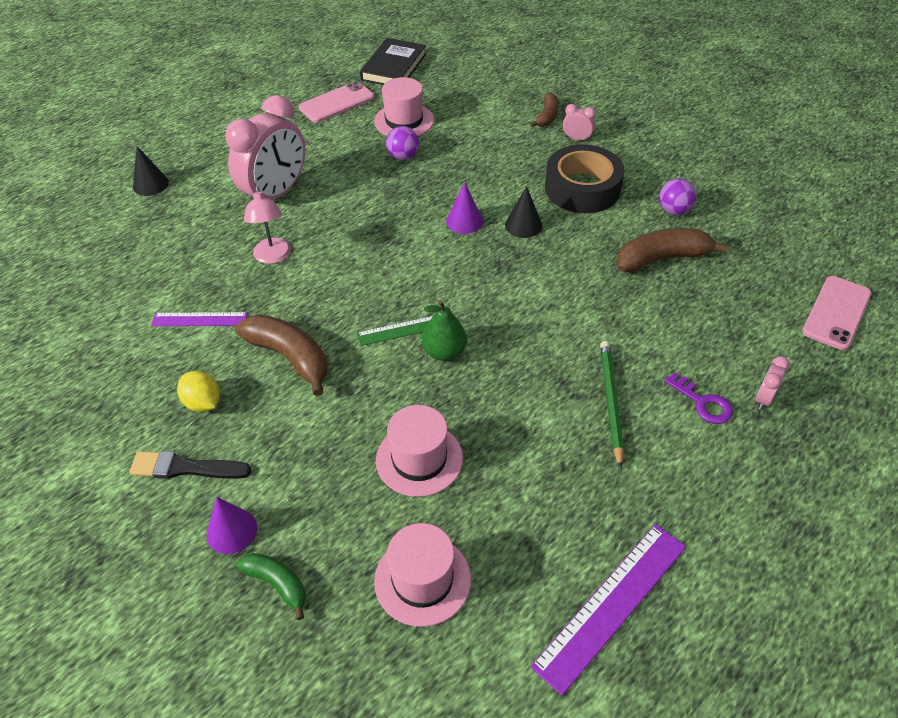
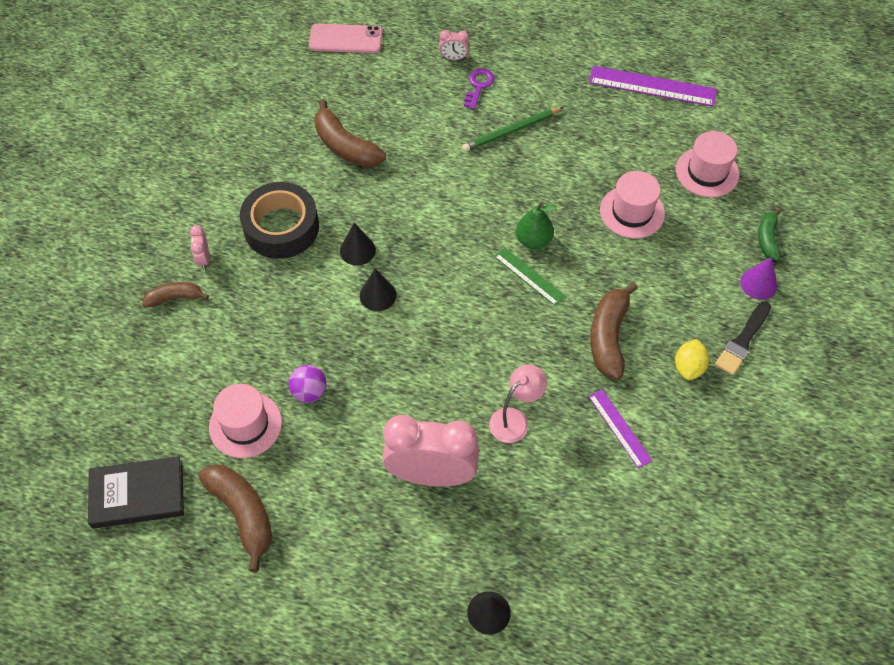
camera: 120 degrees left, 10 degrees up
black brush [129,451,251,479] -> black brush turned 60 degrees clockwise [715,301,771,375]
pink phone [299,81,374,123] -> brown banana [198,464,272,572]
purple cone [446,182,483,234] -> black cone [360,269,396,311]
purple ball [659,178,697,215] -> none

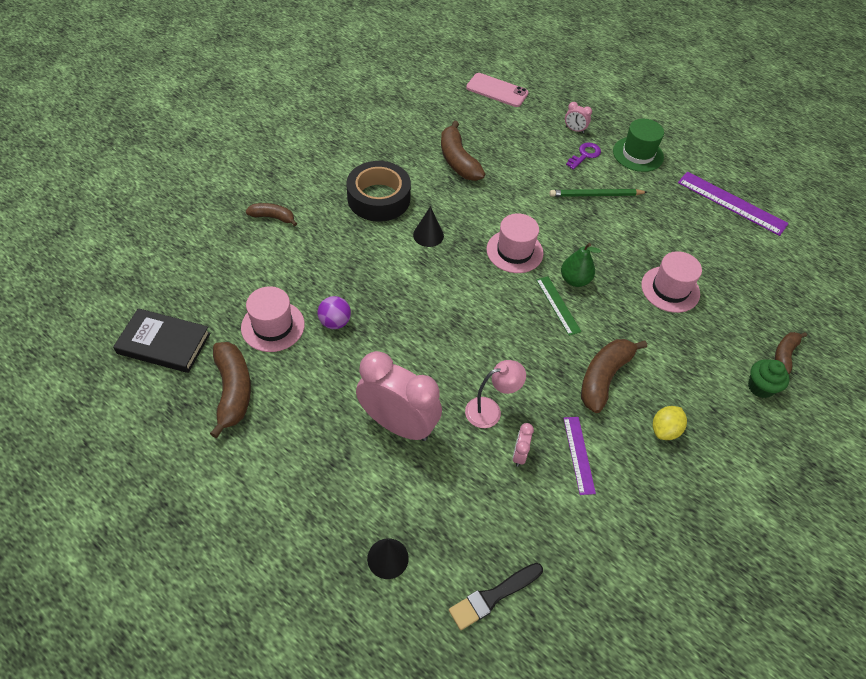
camera: 20 degrees right, 5 degrees down
pink clock [190,225,209,269] -> pink clock moved to [513,423,534,467]
black cone [360,269,396,311] -> none
pink hat [676,131,739,197] -> pink hat moved to [486,213,544,273]
black brush [715,301,771,375] -> black brush moved to [449,563,543,630]
purple cone [740,257,777,300] -> green cupcake [748,359,790,398]
green banana [758,208,781,261] -> brown banana [775,332,807,374]
none -> green hat [613,119,664,172]

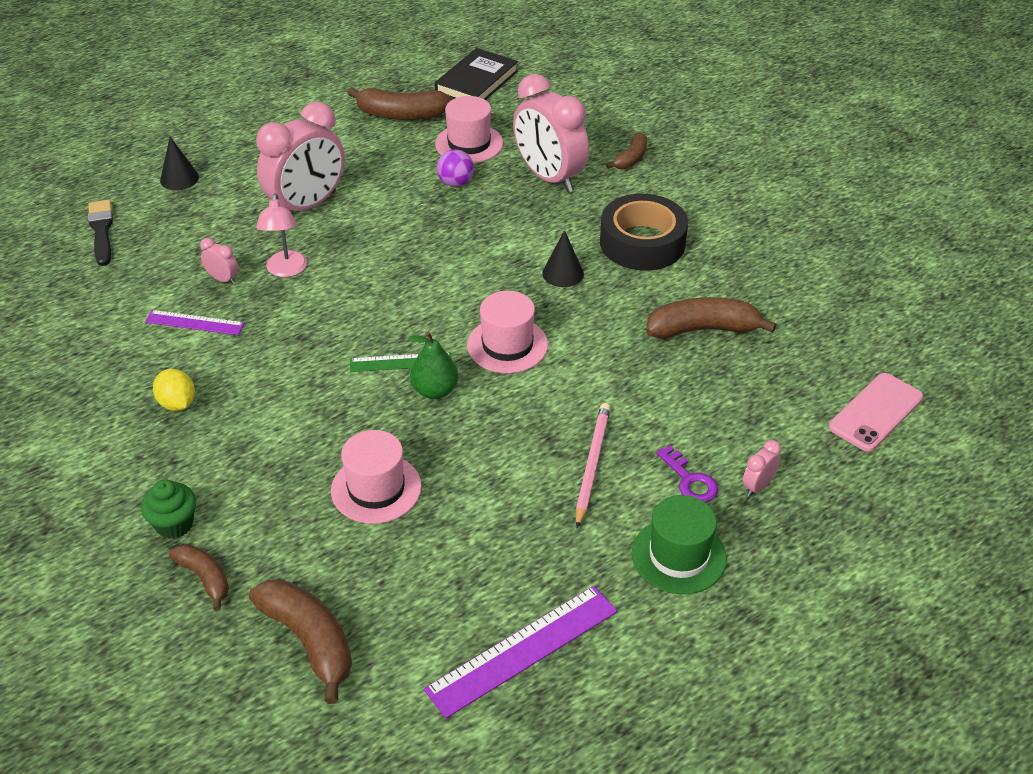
camera: 110 degrees right, 10 degrees down
green pencil [550,189,647,197] -> pink pencil [575,403,611,528]
brown banana [581,339,647,413] -> brown banana moved to [249,579,352,704]
none -> pink clock [513,74,589,192]

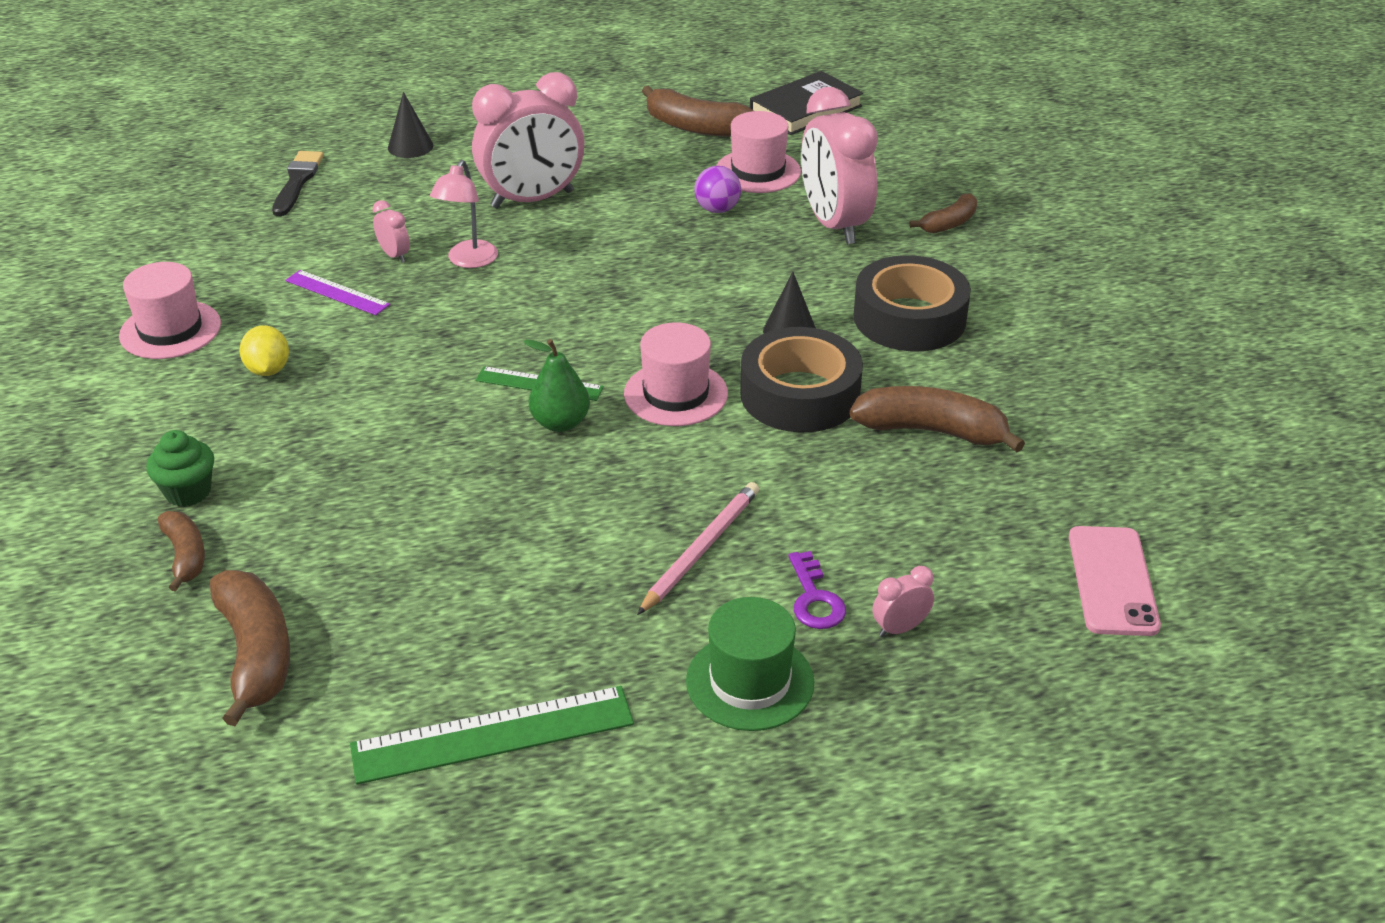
camera: 20 degrees right, 5 degrees down
pink hat [331,430,422,524] -> pink hat moved to [119,262,221,359]
purple ruler [424,586,617,718] -> green ruler [350,686,634,784]
pink phone [829,373,923,452] -> pink phone turned 60 degrees counterclockwise [1069,526,1161,636]
none -> black tape [740,327,863,432]

